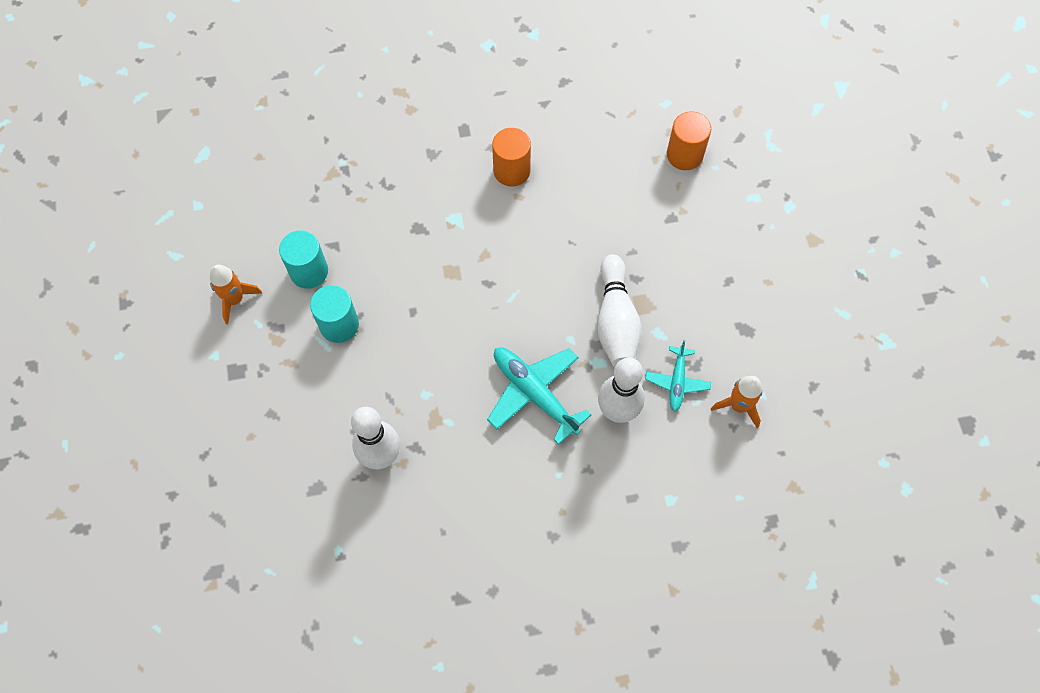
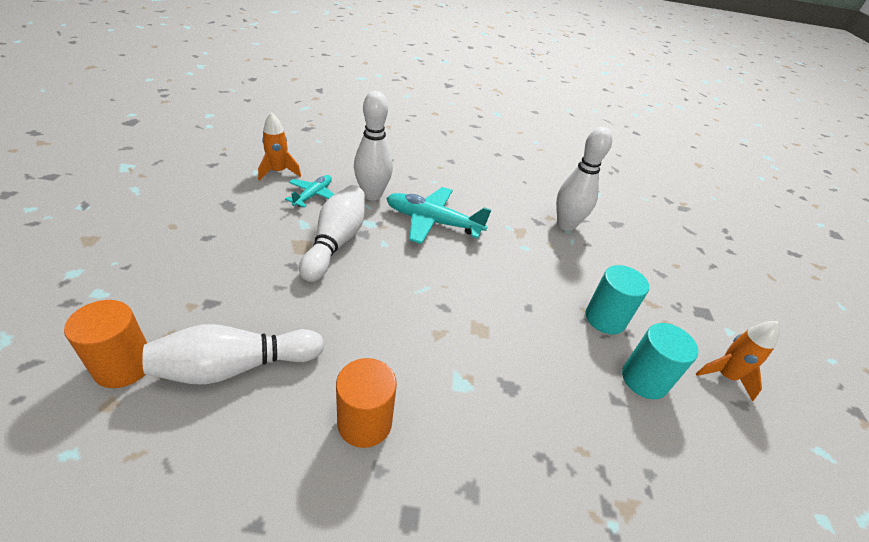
camera: 170 degrees left, 25 degrees down
turquoise plane [487,348,591,445] -> turquoise plane turned 135 degrees clockwise [387,187,491,244]
none -> white bowling pin [142,324,324,385]

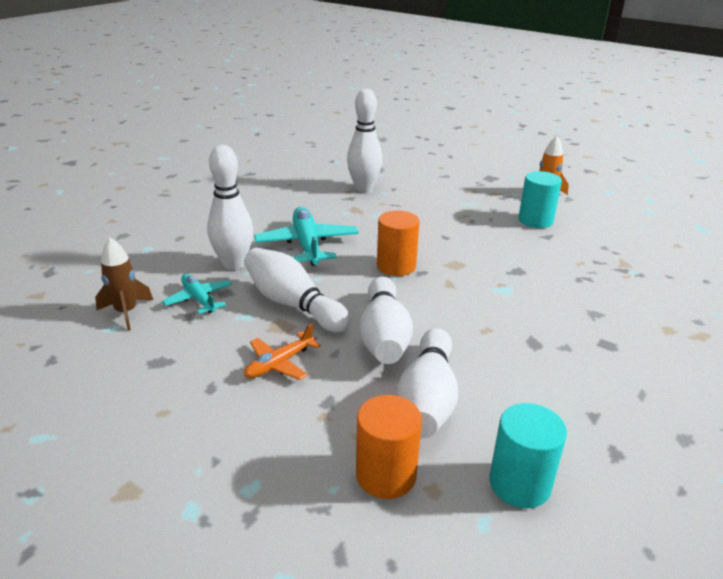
camera: 55 degrees left, 10 degrees down
orange rocket [258,112,301,181] -> brown rocket [95,238,153,330]
orange cylinder [336,358,397,448] -> orange cylinder moved to [377,210,420,276]
turquoise plane [387,187,491,244] -> turquoise plane turned 120 degrees clockwise [254,207,359,266]
turquoise cylinder [585,265,649,334] -> turquoise cylinder moved to [489,403,567,508]
none -> orange plane [244,324,321,380]
none -> white bowling pin [359,276,413,364]

